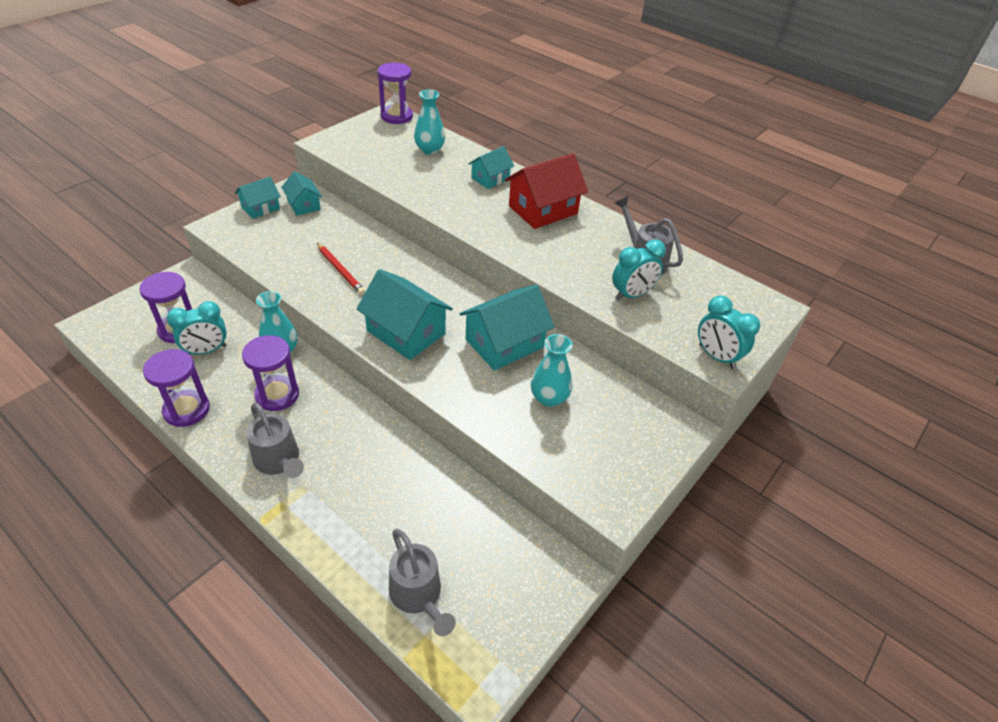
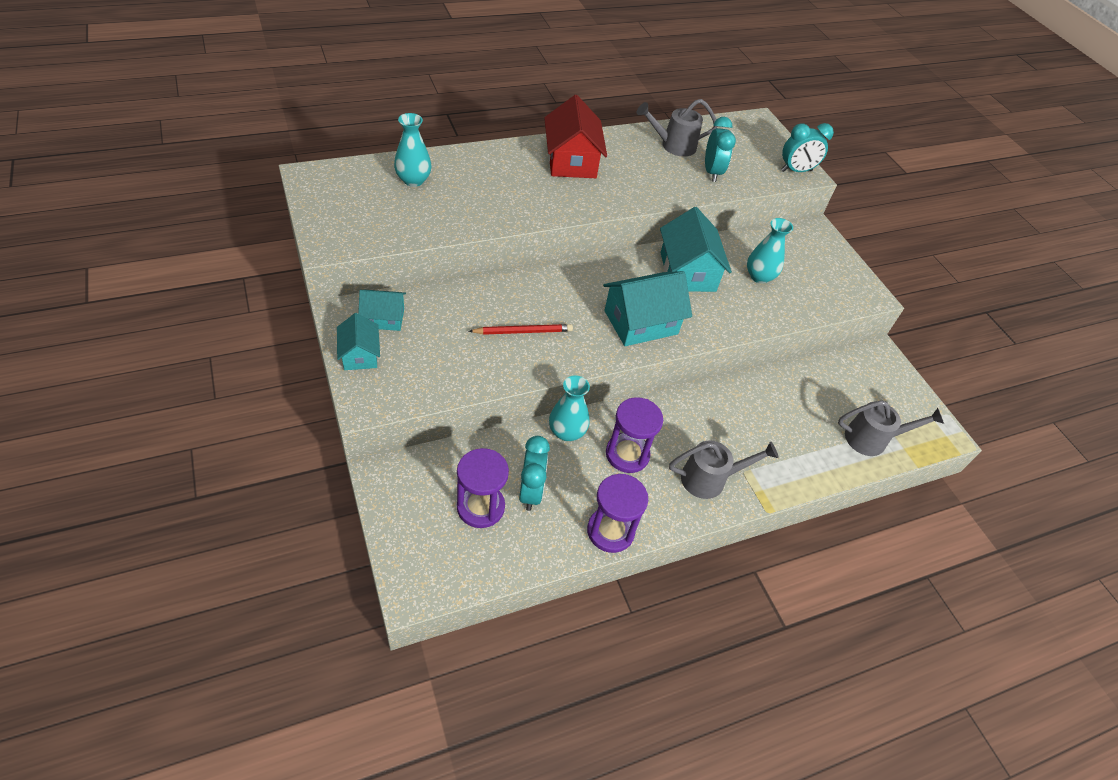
camera: 65 degrees left, 5 degrees up
purple hourglass [378,63,413,124] -> none
turquoise house [468,146,514,189] -> none

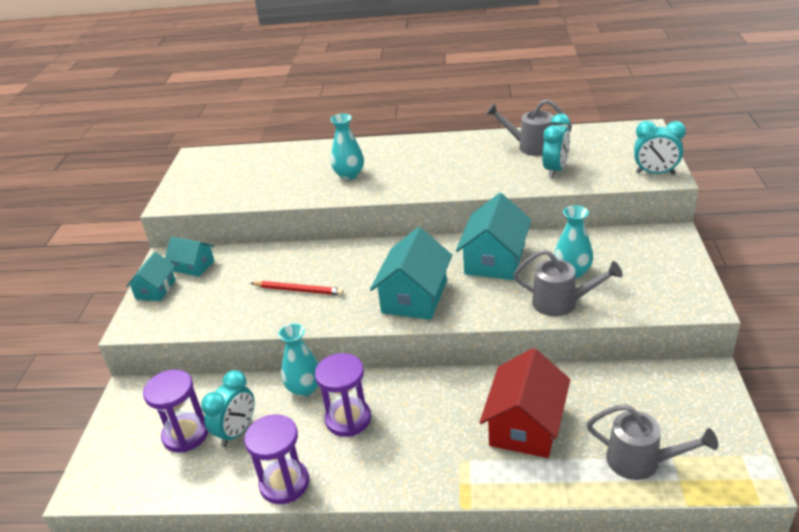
camera: 35 degrees right, 15 degrees down
turquoise vase [394,113,432,187] -> turquoise vase moved to [330,114,364,180]
red house [544,95,607,178] -> red house moved to [479,348,570,458]
turquoise house [603,271,692,346] -> turquoise house turned 75 degrees counterclockwise [370,227,452,320]
grey watering can [669,441,779,499] -> grey watering can moved to [513,249,623,316]

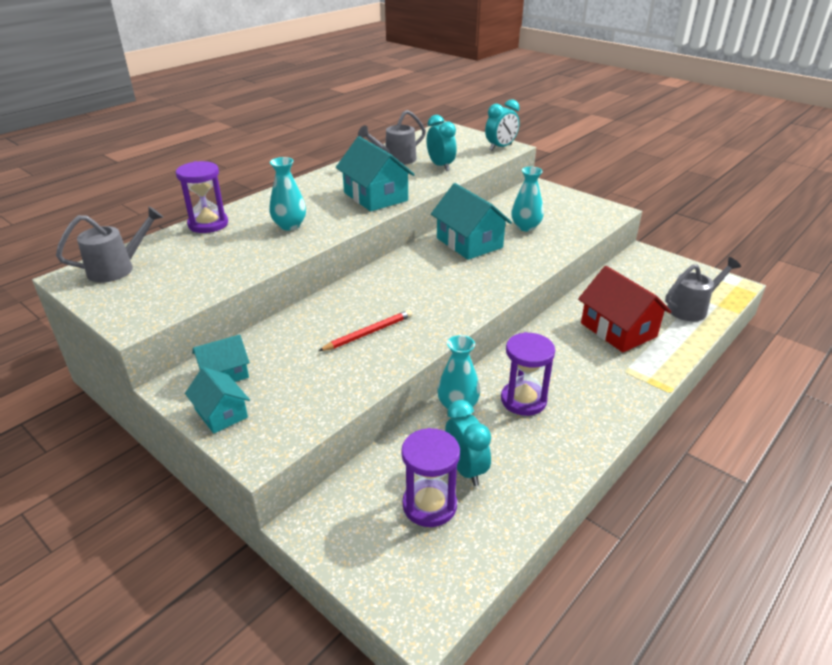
camera: 55 degrees left, 0 degrees up
purple hourglass [244,414,309,504] -> purple hourglass moved to [176,161,228,233]
turquoise house [370,227,452,320] -> turquoise house moved to [336,136,415,211]
grey watering can [513,249,623,316] -> grey watering can moved to [56,206,163,283]

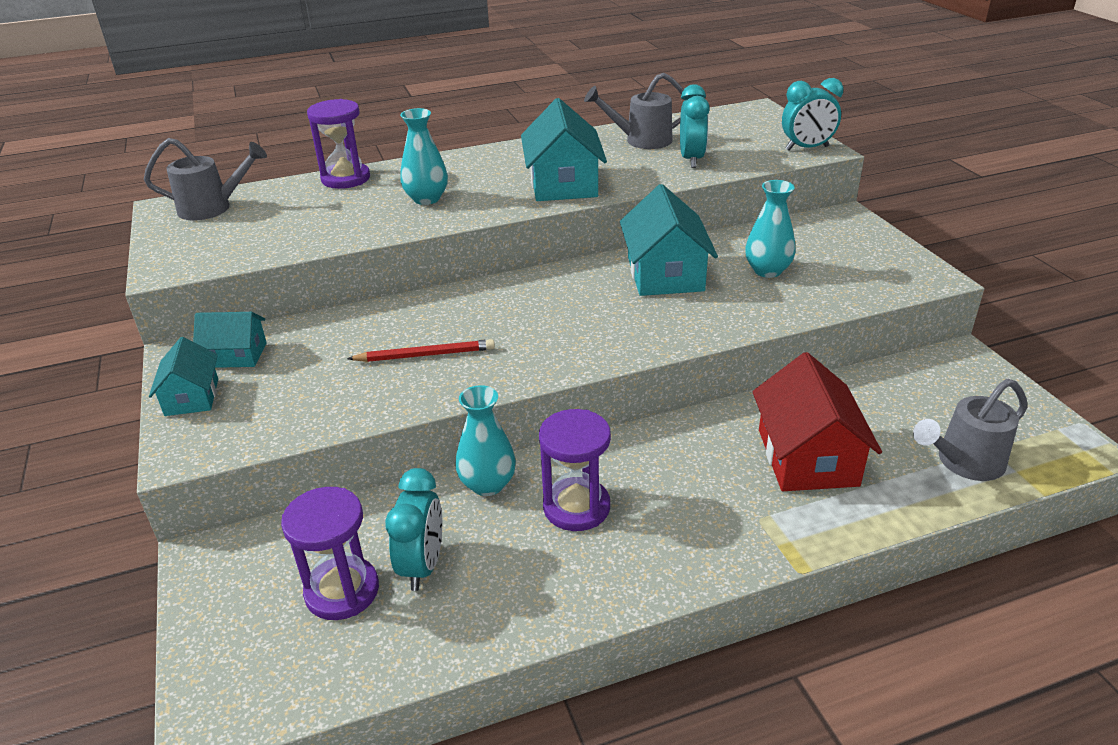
camera: 30 degrees right, 0 degrees up
grey watering can [665,257,741,321] -> grey watering can turned 150 degrees clockwise [913,379,1027,481]

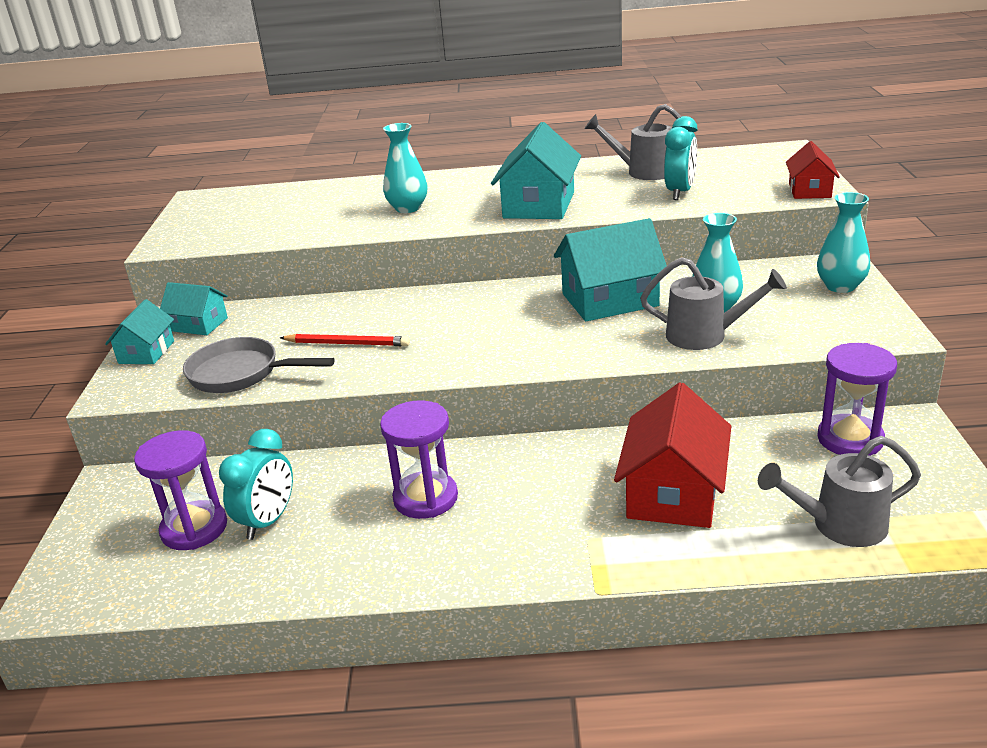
camera: 20 degrees right, 5 degrees down
grey watering can [144,138,267,220] -> grey watering can moved to [640,257,787,350]
purple hourglass [307,99,370,189] -> purple hourglass moved to [817,343,897,456]
turquoise vase [455,385,516,496] -> turquoise vase moved to [817,192,870,293]
turquoise house [620,184,718,296] -> turquoise house turned 60 degrees clockwise [554,218,667,321]
turquoise clock [782,78,843,150] -> red house [786,141,840,199]
none -> grey pan [183,337,335,393]

